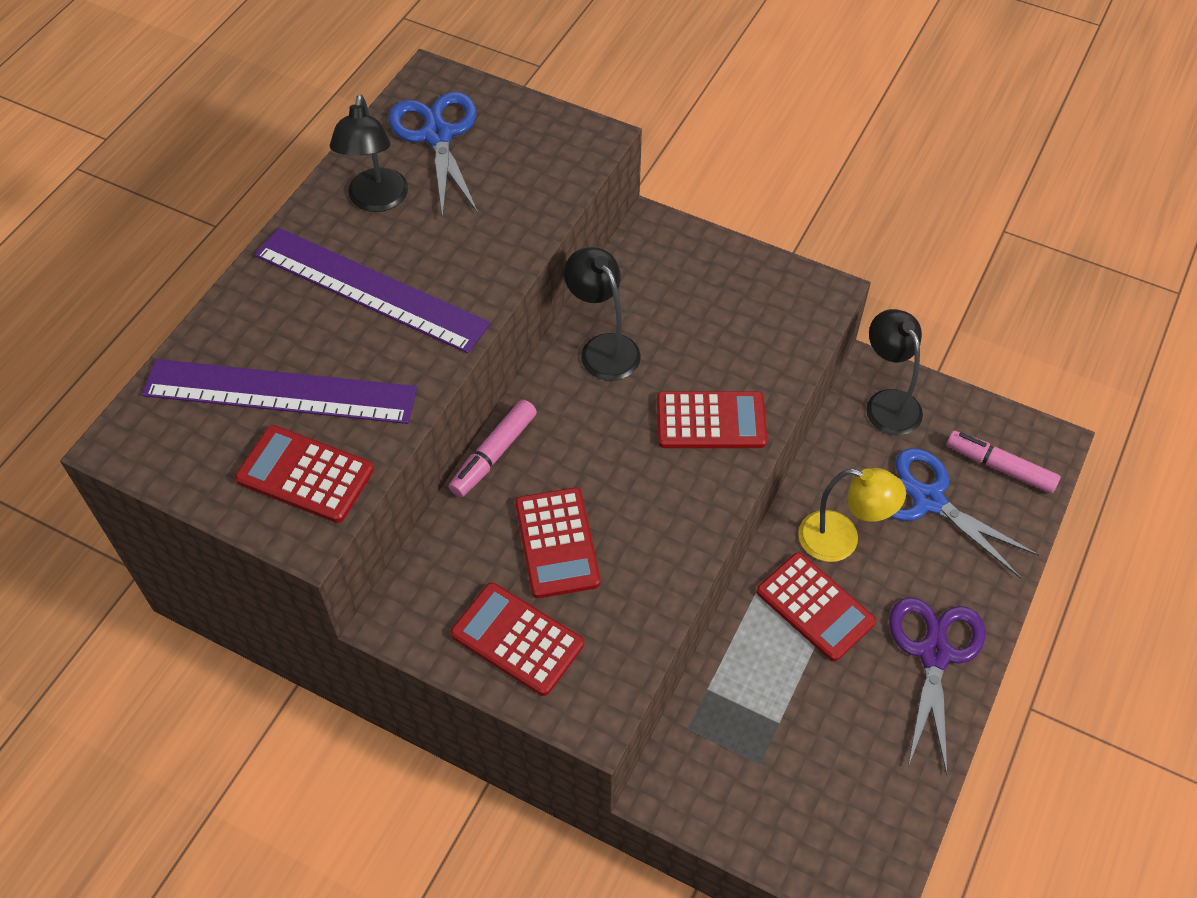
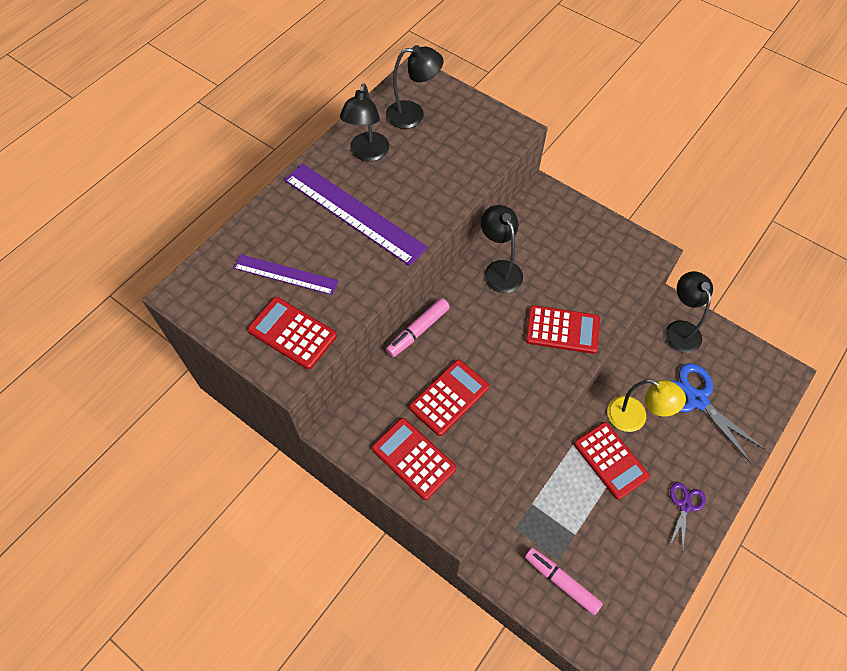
camera: 10 degrees right, 5 degrees up
purple ruler [142,359,417,424] -> purple ruler [233,254,338,295], size x0.60
blue scissors [388,92,478,218] -> black lamp [386,45,444,129]
red calculator [515,488,600,598] -> red calculator turned 135 degrees counterclockwise [409,359,489,436]
purple scissors [889,597,985,775] -> purple scissors [669,482,706,550], size x0.56
pink marker [947,431,1061,494] -> pink marker moved to [525,548,603,615]

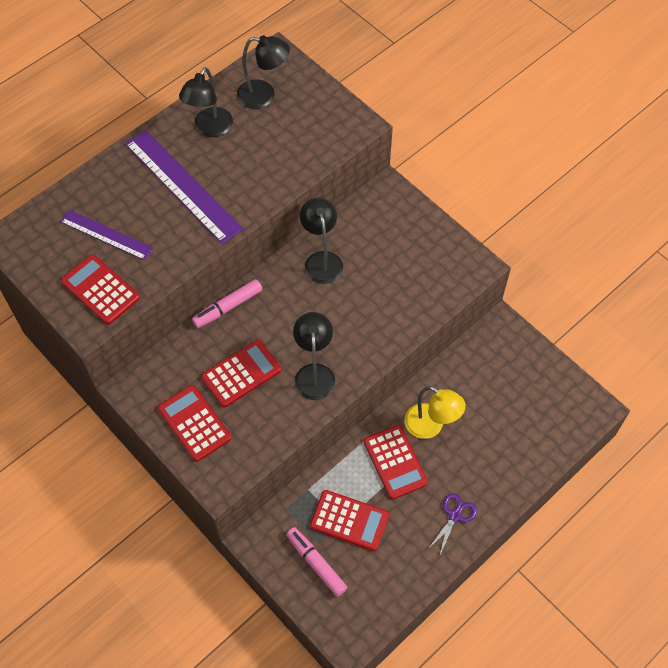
camera: 10 degrees right, 0 degrees up
red calculator [525,305,600,354] -> red calculator moved to [310,490,389,551]
black lamp [665,271,713,353] -> black lamp moved to [293,312,335,400]
blue scissors [669,363,766,464] -> none

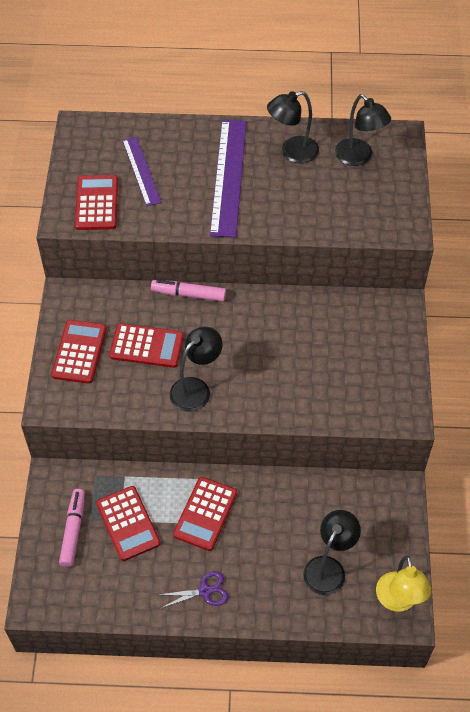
camera: 45 degrees right, 5 degrees down
black lamp [300,198,343,284] -> black lamp moved to [303,510,361,595]
yellow lamp [404,386,466,439] -> yellow lamp moved to [376,556,431,612]

